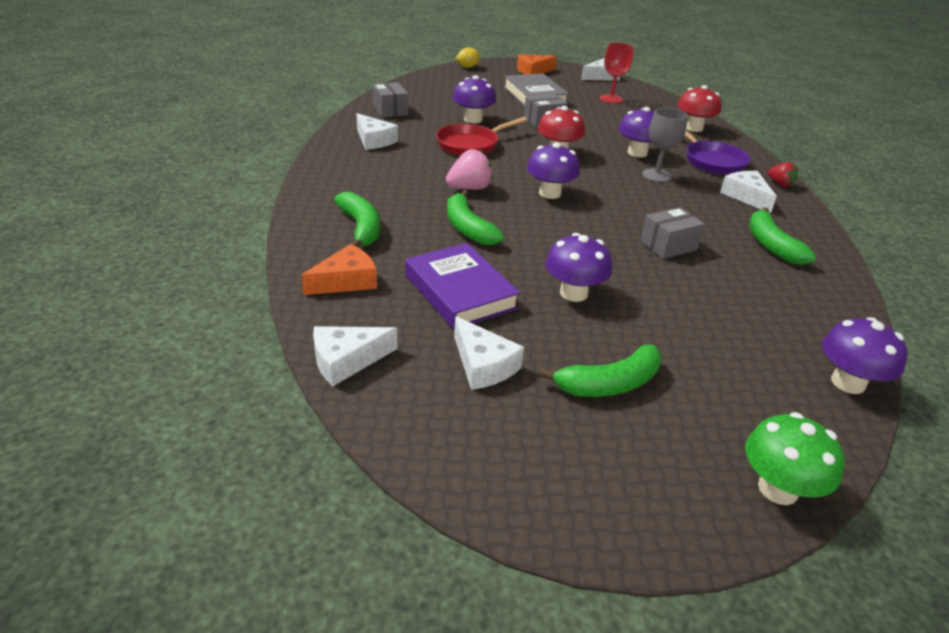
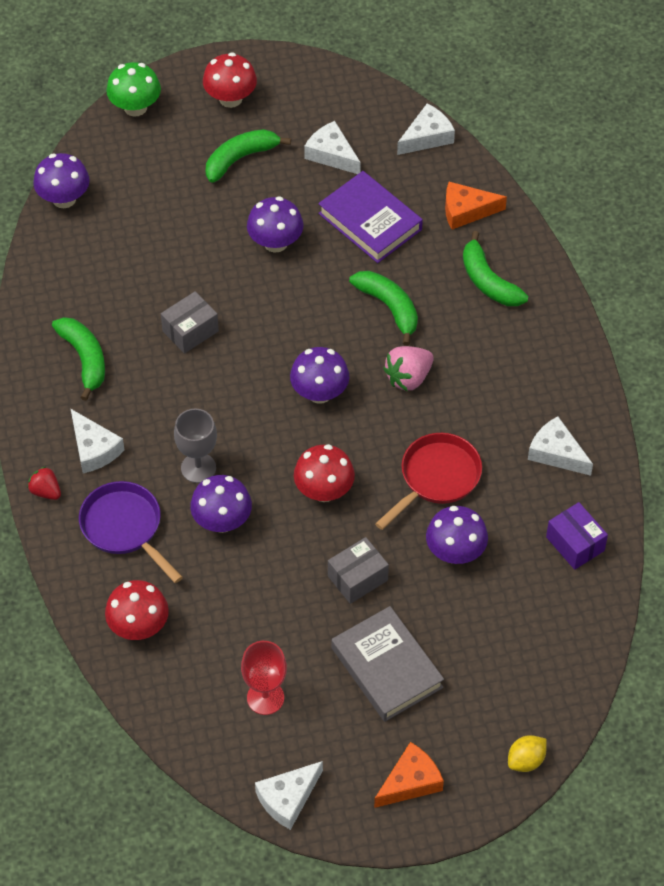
camera: 170 degrees right, 20 degrees up
orange cheese [301,244,377,295] -> orange cheese turned 45 degrees clockwise [445,182,507,230]
grey box [373,82,408,118] -> purple box [546,502,608,570]
none -> red mushroom [203,52,257,108]

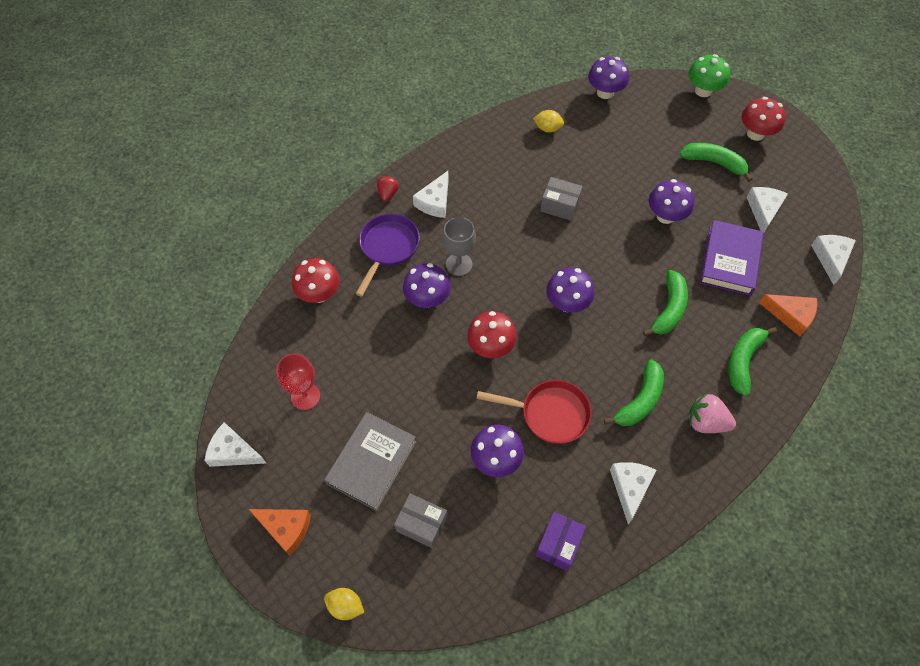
camera: 60 degrees right, 5 degrees up
green banana [52,317,105,401] -> green banana moved to [604,359,664,426]
grey box [328,537,389,604] -> grey box moved to [394,493,447,548]
pink strawberry [383,346,434,391] -> pink strawberry moved to [689,393,736,433]
white cheese [397,104,455,155] -> white cheese turned 105 degrees counterclockwise [811,235,856,285]
orange cheese [445,182,507,230] -> orange cheese turned 150 degrees clockwise [759,294,817,336]
none -> yellow lemon [533,110,564,132]

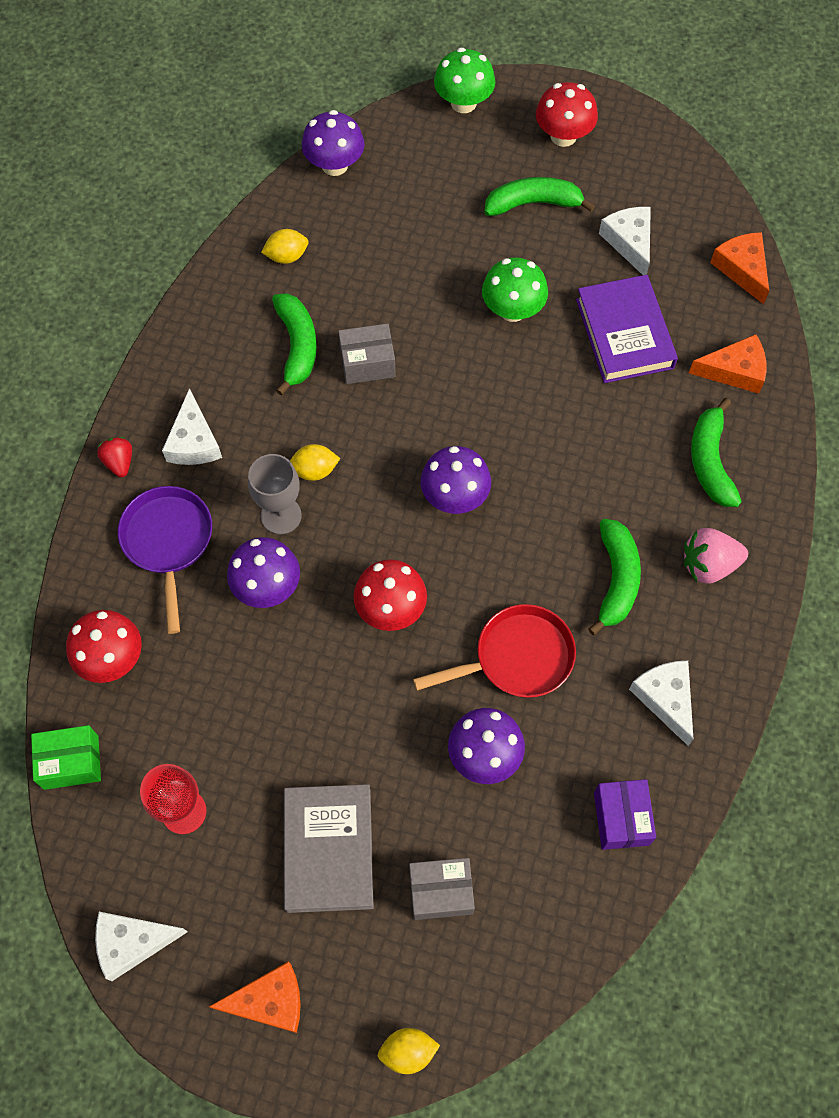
camera: 30 degrees left, 5 degrees up
green banana [643,270,688,336] -> green banana moved to [272,293,317,396]
purple mushroom [649,179,694,224] -> green mushroom [482,258,548,322]
white cheese [811,235,856,285] -> orange cheese [710,232,769,305]
none -> green box [31,725,101,790]
none -> yellow lemon [290,444,340,481]

